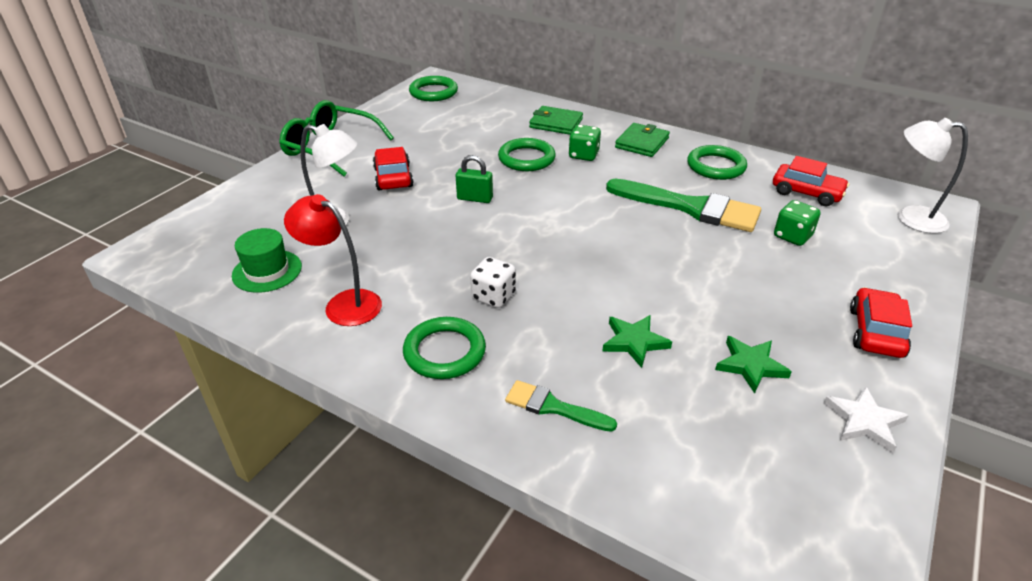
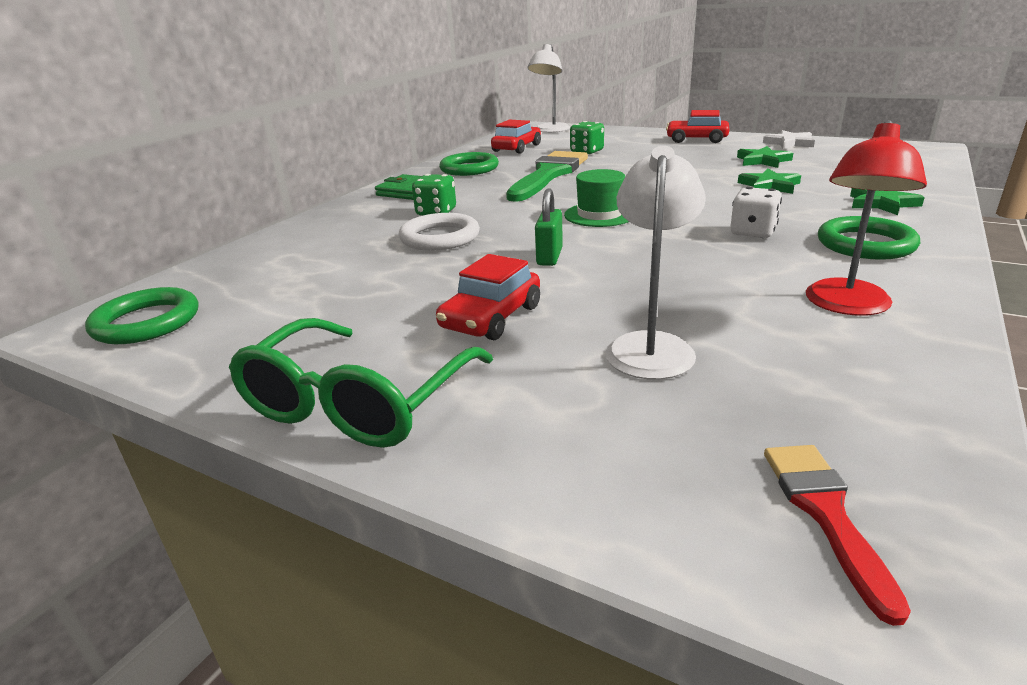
camera: 90 degrees left, 10 degrees down
green hat [232,228,302,293] -> green hat moved to [564,169,629,227]
red car [373,147,414,191] -> red car turned 45 degrees counterclockwise [436,254,540,340]
green ring [498,138,556,171] -> white ring [399,213,480,251]
green brush [505,380,617,432] -> green star [850,188,925,215]
green wallet [529,106,583,135] -> none
none -> red brush [764,445,911,626]

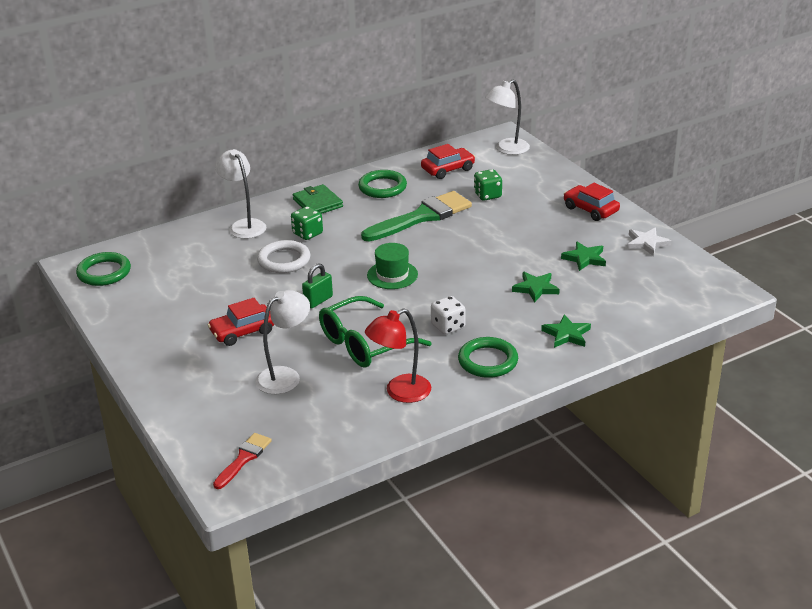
camera: 30 degrees right, 5 degrees up
green glasses [229,318,493,448] -> green glasses moved to [319,296,432,368]
none -> white lamp [215,149,267,239]

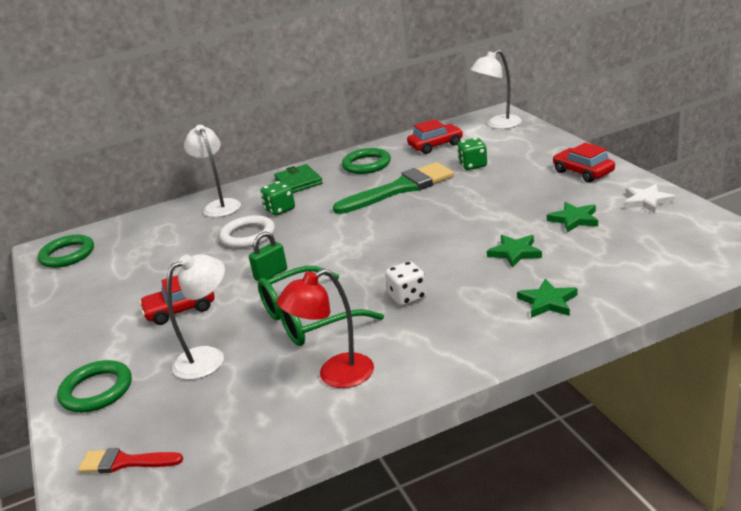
camera: 10 degrees right, 5 degrees down
red brush [213,433,272,489] -> red brush turned 120 degrees counterclockwise [78,448,183,473]
green hat [367,243,418,289] -> none
green ring [458,337,518,378] -> green ring moved to [57,360,132,412]

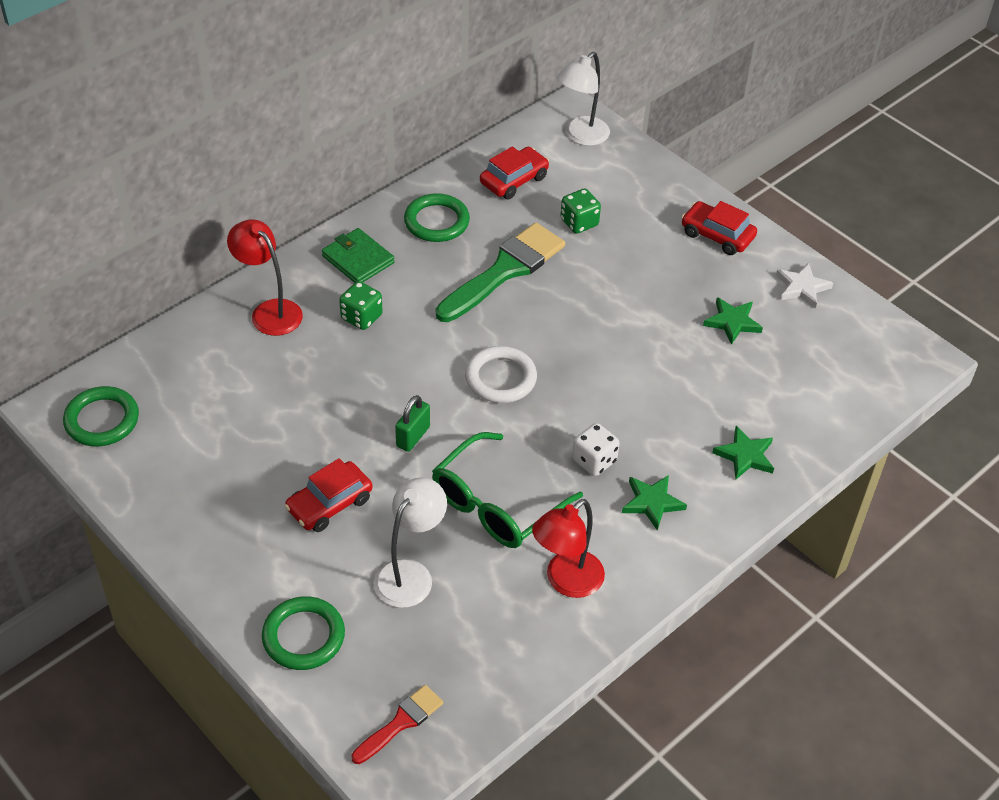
camera: 25 degrees left, 20 degrees up
red brush [78,448,183,473] -> red brush turned 150 degrees clockwise [352,685,443,764]
white lamp [184,125,241,217] -> red lamp [227,219,303,336]
white ring [219,215,275,248] -> white ring moved to [465,346,537,403]
green star [487,235,542,268] -> green star moved to [622,475,687,530]

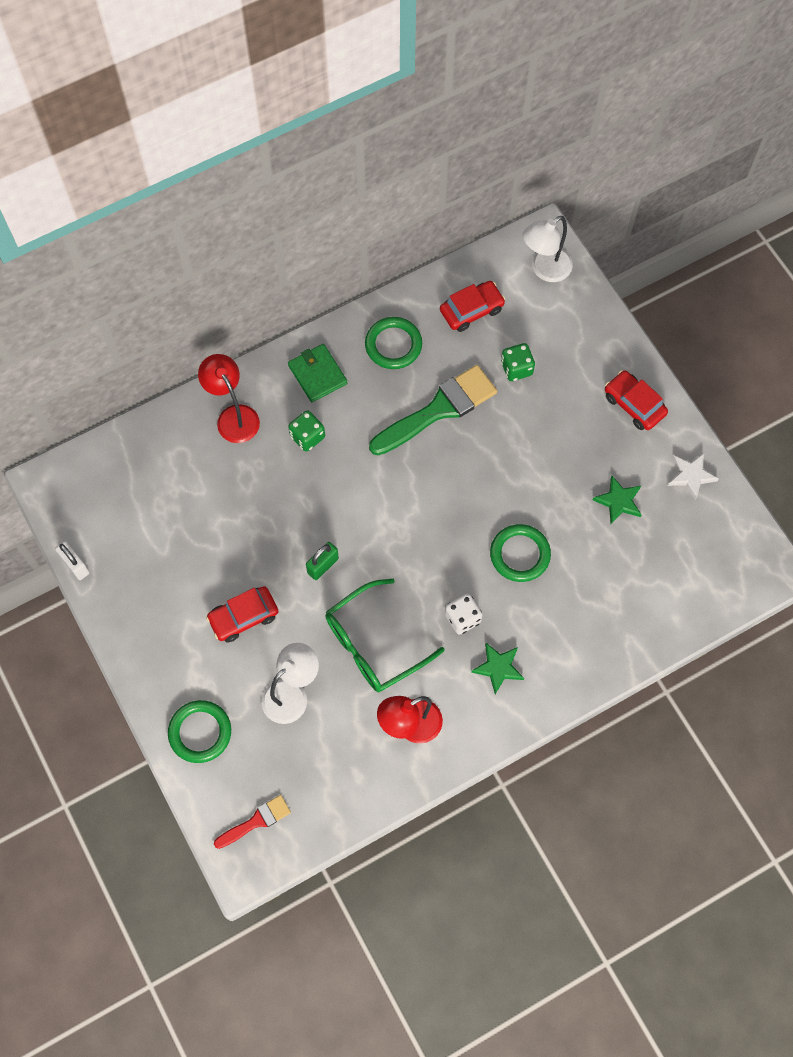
camera: 15 degrees right, 20 degrees up
green ring [63,386,139,446] -> green ring moved to [490,524,551,582]
white ring [465,346,537,403] -> none
green star [712,426,774,479] -> none
none -> white padlock [55,541,89,580]

